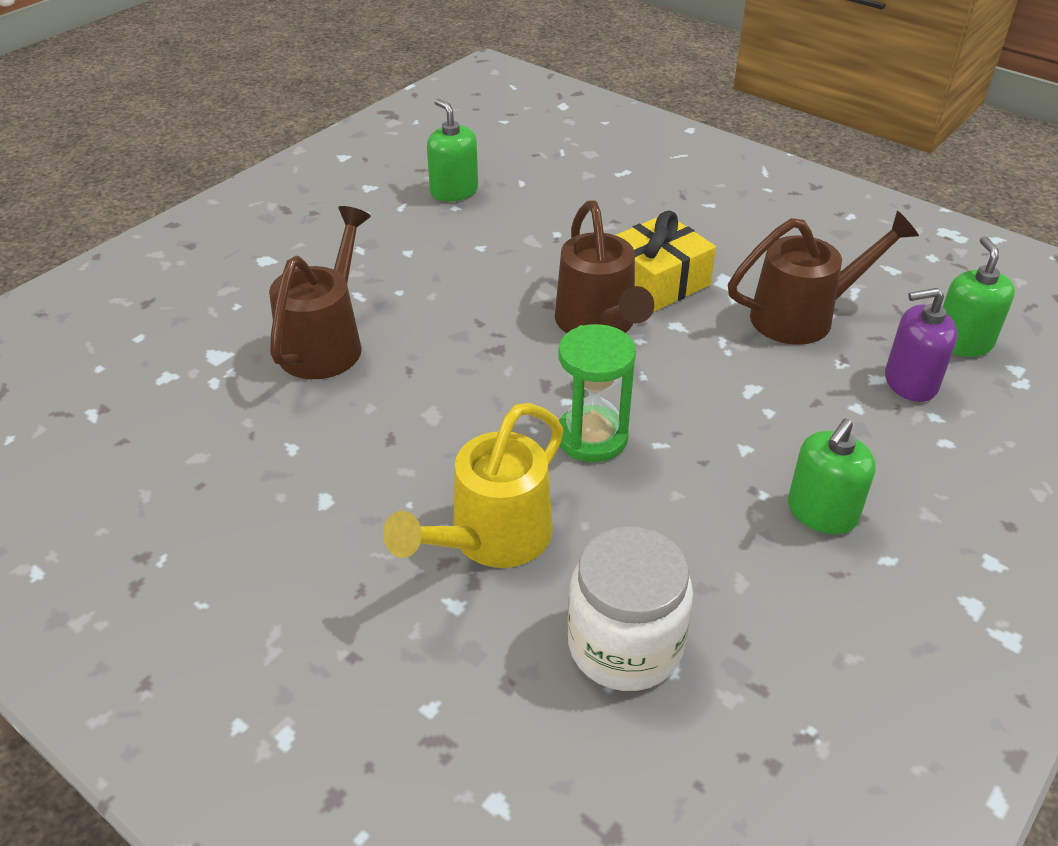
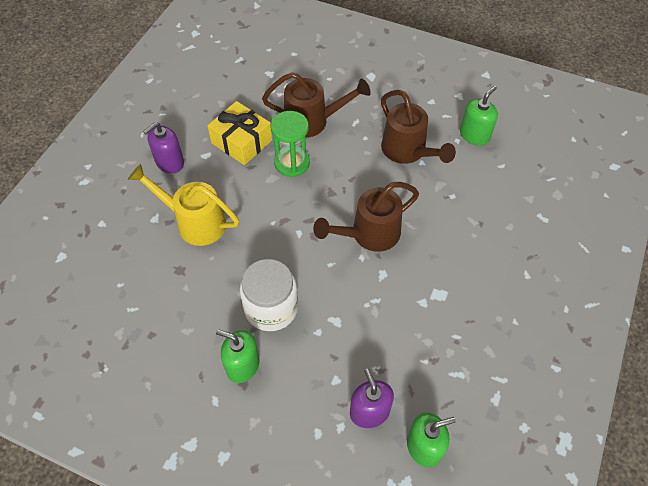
camera: 75 degrees right, 15 degrees up
green hourglass [558,324,636,462] -> green hourglass moved to [271,111,310,177]
white jar [568,526,693,691] -> white jar moved to [240,259,298,331]
yellow gift [616,211,716,312] -> yellow gift moved to [207,101,272,165]
brown watering can [728,211,919,345] -> brown watering can moved to [381,90,456,164]
none -> purple soap dispenser [143,122,184,173]

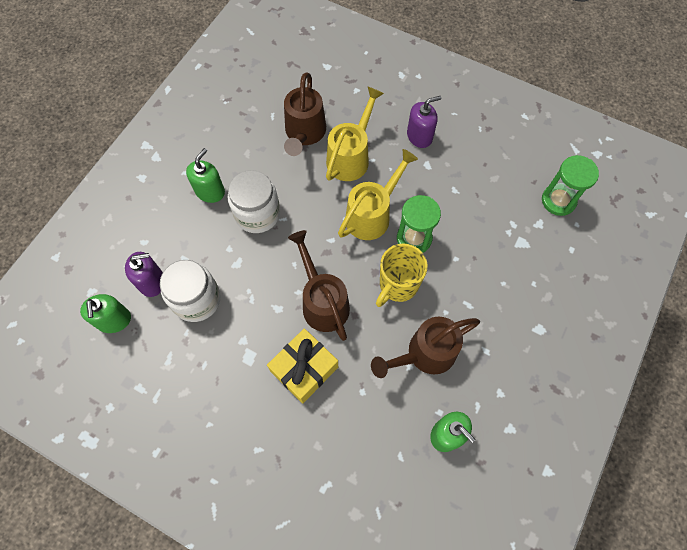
camera: 95 degrees right, 10 degrees up
purple soap dispenser [143,122,184,173] -> purple soap dispenser turned 105 degrees clockwise [407,96,441,148]
yellow gift [207,101,272,165] -> yellow gift moved to [267,328,338,404]
brown watering can [262,72,371,138] -> brown watering can moved to [284,72,326,156]
none -> white jar [160,260,221,322]
none -> yellow watering can [338,149,418,240]
none -> yellow mug [376,244,428,307]
none -> green hourglass [542,155,599,216]

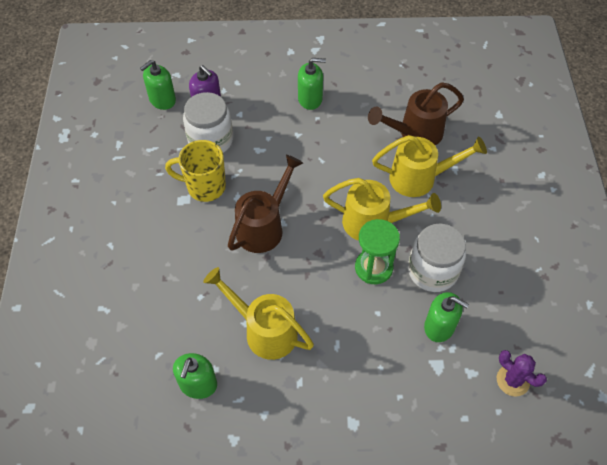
camera: 60 degrees right, 10 degrees down
white jar [228,170,280,233] -> white jar moved to [408,224,466,292]
yellow gift [267,328,338,404] -> none
brown watering can [371,317,480,378] -> yellow watering can [203,267,314,360]
yellow mug [376,244,428,307] -> yellow mug moved to [165,140,226,202]
purple soap dispenser [407,96,441,148] -> none
green hourglass [542,155,599,216] -> purple cactus [497,350,547,397]
none -> green soap dispenser [424,292,469,342]

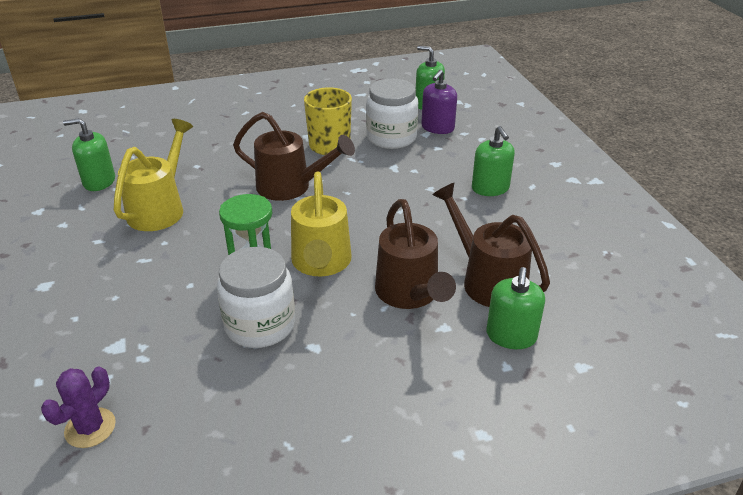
camera: 75 degrees right, 20 degrees down
yellow watering can [372,135,487,197] -> brown watering can [375,199,456,309]
green soap dispenser [424,292,469,342] -> green soap dispenser moved to [486,267,545,349]

